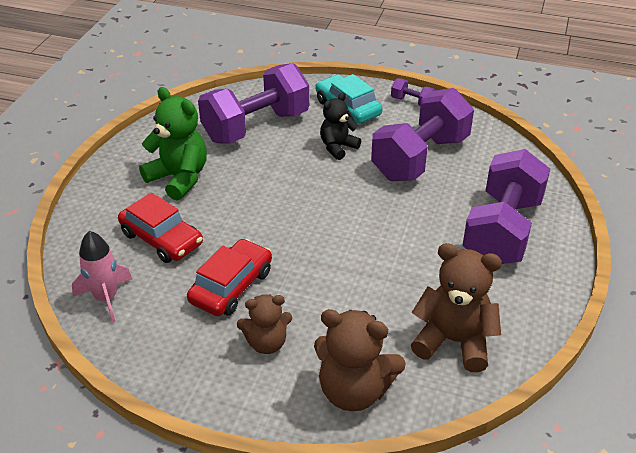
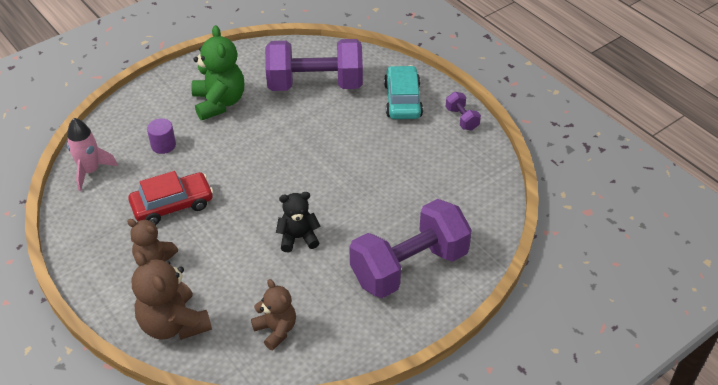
camera: 35 degrees right, 5 degrees up
red car [118,193,203,263] -> purple cylinder [147,118,176,154]
black teddy bear [320,92,361,160] -> black teddy bear moved to [276,192,321,252]
purple dumbbell [371,88,474,181] -> none
brown teddy bear [411,243,502,372] -> brown teddy bear [251,279,296,350], size x0.63

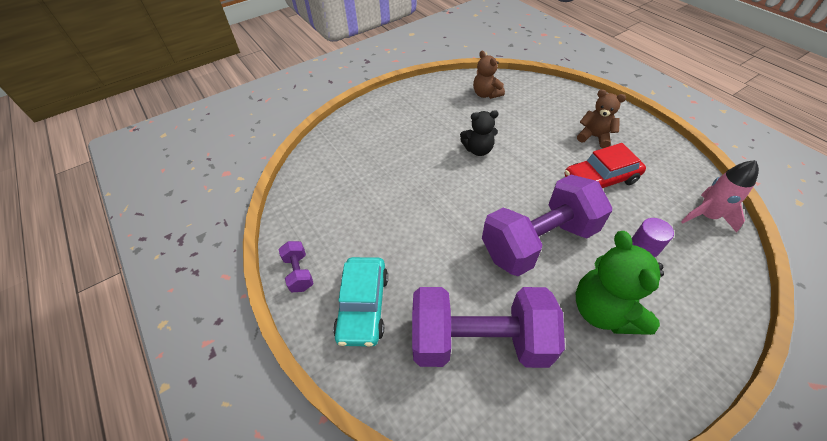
camera: 175 degrees left, 5 degrees up
brown teddy bear [132,251,212,340] -> none
purple dumbbell [350,199,472,298] -> purple dumbbell moved to [482,175,612,276]

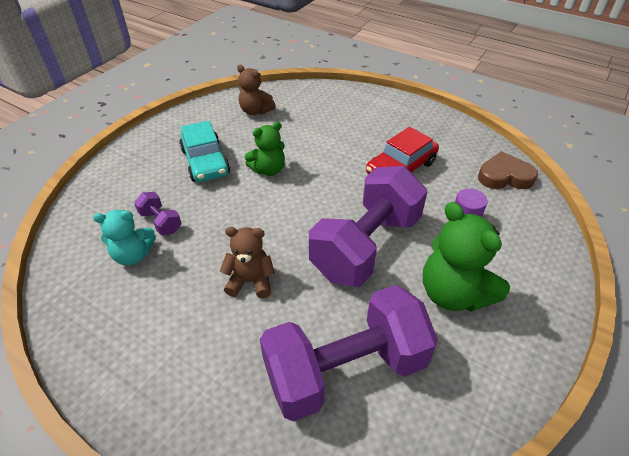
camera: 25 degrees left, 5 degrees down
purple dumbbell [278,241,314,292] -> purple dumbbell moved to [134,192,181,235]
turquoise car [333,257,388,347] -> turquoise car moved to [179,121,230,182]
black teddy bear [460,110,499,156] -> green teddy bear [245,122,285,176]
brown teddy bear [577,89,626,148] -> brown teddy bear moved to [220,227,275,298]
pink rocket [681,160,759,233] -> brown heart [478,151,538,189]
none -> turquoise teddy bear [93,210,156,265]

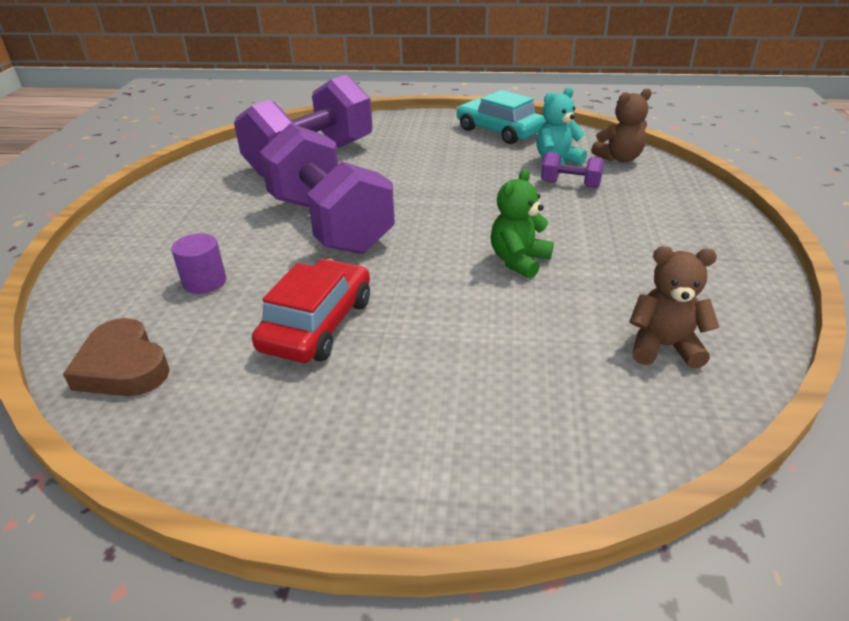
camera: 155 degrees right, 10 degrees down
turquoise car [179,121,230,182] -> turquoise car moved to [456,90,546,144]
brown teddy bear [220,227,275,298] -> brown teddy bear moved to [591,88,652,162]
purple dumbbell [309,166,428,287] -> purple dumbbell turned 45 degrees counterclockwise [260,123,395,254]
green teddy bear [423,202,510,312] -> none
brown heart [478,151,538,189] -> brown heart turned 75 degrees clockwise [63,318,170,396]

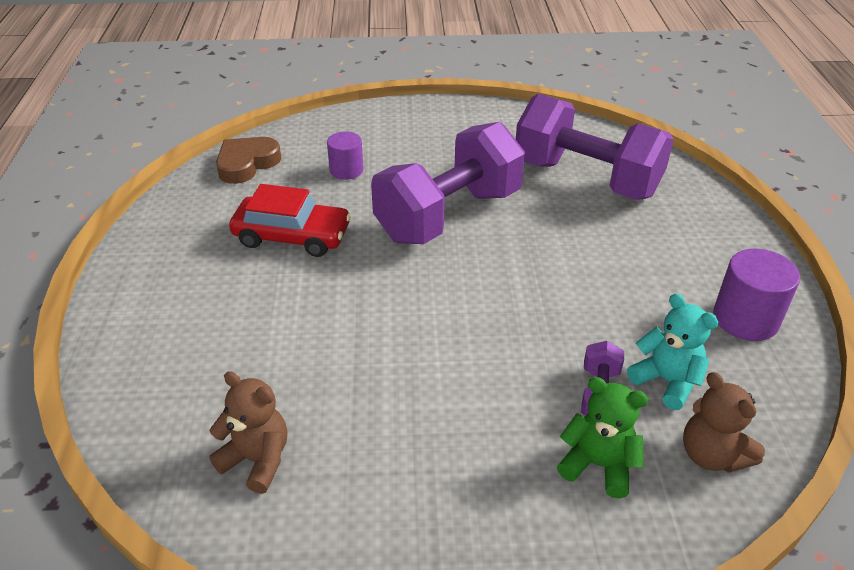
camera: 80 degrees right, 5 degrees up
turquoise car [456,90,546,144] -> purple cylinder [713,248,800,341]
green teddy bear [491,169,554,279] -> green teddy bear moved to [557,377,648,498]
brown teddy bear [629,246,719,369] -> brown teddy bear turned 60 degrees counterclockwise [209,371,287,494]

